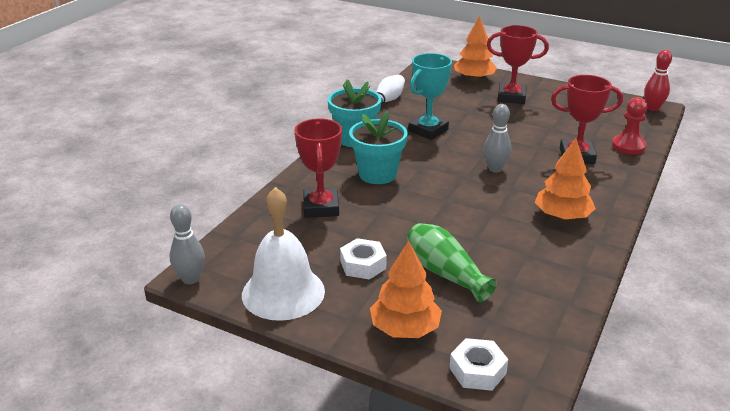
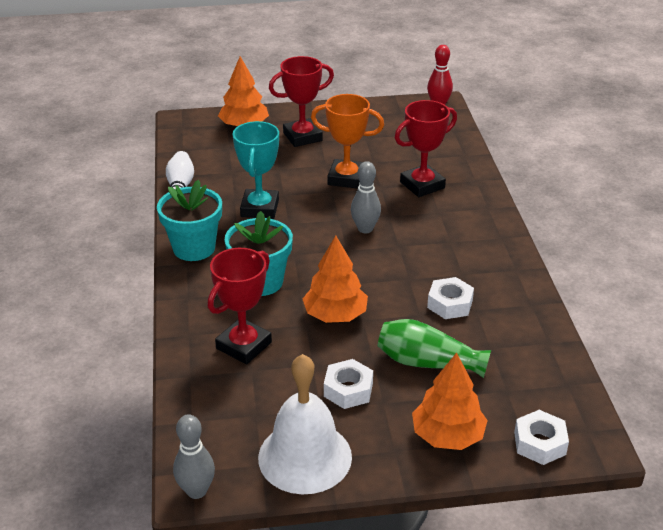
camera: 35 degrees left, 5 degrees up
red trophy [294,118,342,218] -> red trophy turned 75 degrees clockwise [207,248,272,364]
orange tree [535,138,596,220] -> orange tree moved to [303,236,368,323]
red pawn [612,97,648,154] -> none
none -> orange trophy [311,94,384,189]
none -> white nut [427,277,474,319]

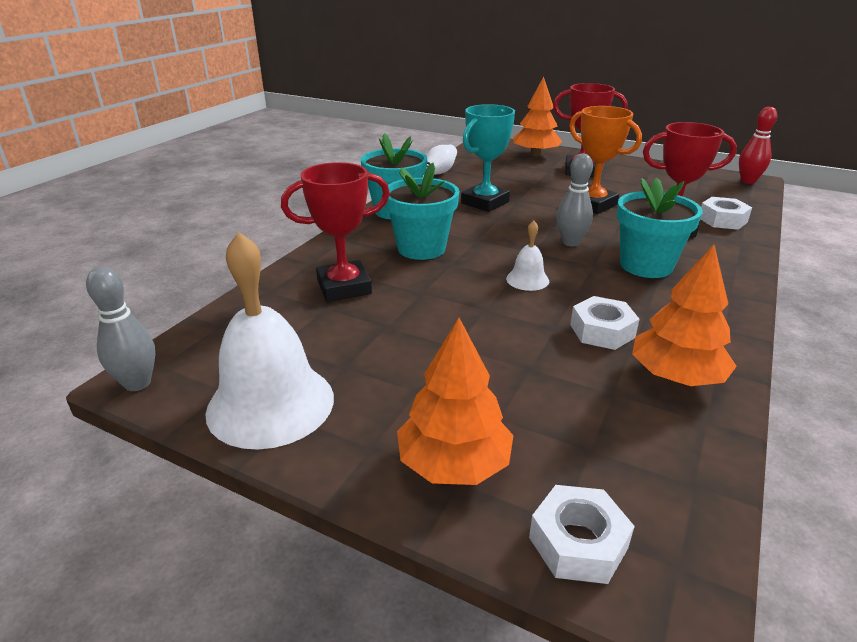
camera: 35 degrees right, 5 degrees down
orange tree [303,236,368,323] -> orange tree moved to [632,245,737,386]
white nut [324,359,373,409] -> white nut moved to [701,197,752,230]
green vase [378,319,491,378] -> none
none -> white bell [506,220,549,291]
none -> turquoise flower pot [617,177,703,278]

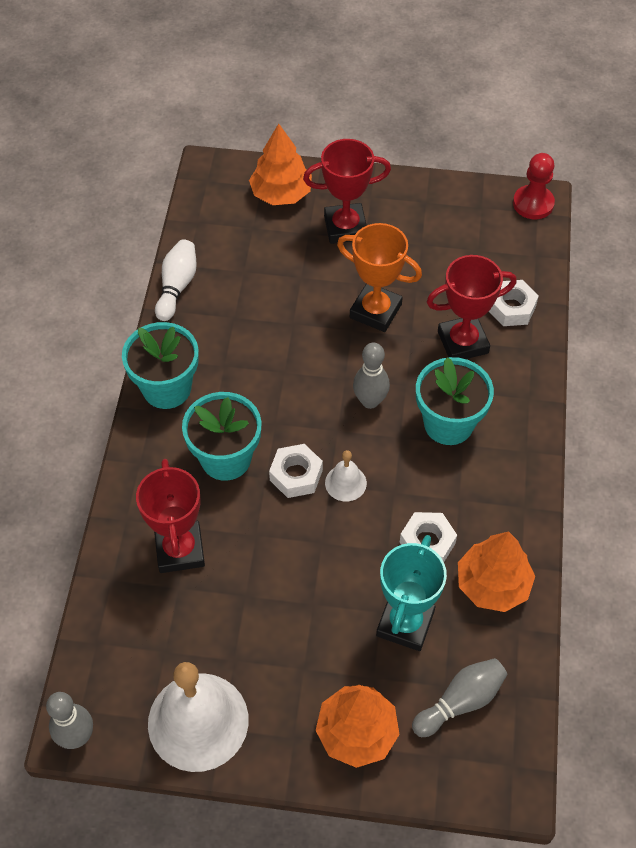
camera: 20 degrees left, 25 degrees up
red trophy [281,162,390,302] -> red trophy turned 60 degrees counterclockwise [136,459,205,573]
turquoise trophy [461,104,515,212] -> turquoise trophy moved to [376,535,447,651]
white nut [529,485,635,584] -> white nut moved to [269,444,323,498]
red bowling pin [739,107,777,184] -> red pawn [513,153,555,219]
none -> grey bowling pin [412,658,508,737]

